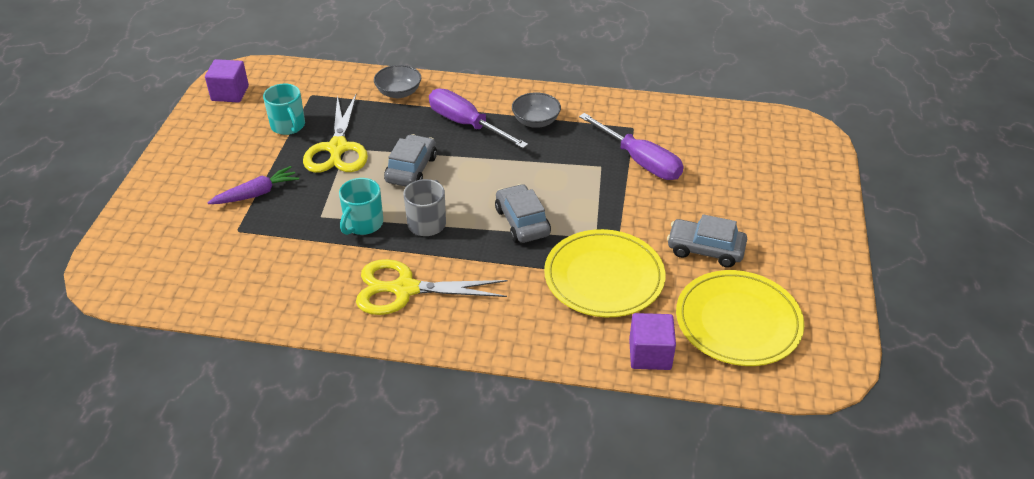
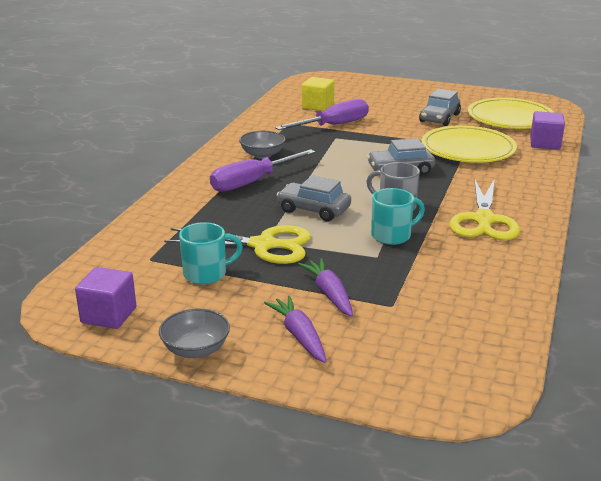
camera: 80 degrees left, 15 degrees down
turquoise mug [339,178,383,235] -> turquoise mug turned 60 degrees counterclockwise [371,188,425,245]
grey bowl [374,65,421,98] -> grey bowl moved to [159,309,230,358]
none -> purple carrot [264,296,327,363]
none -> yellow cube [302,77,334,111]

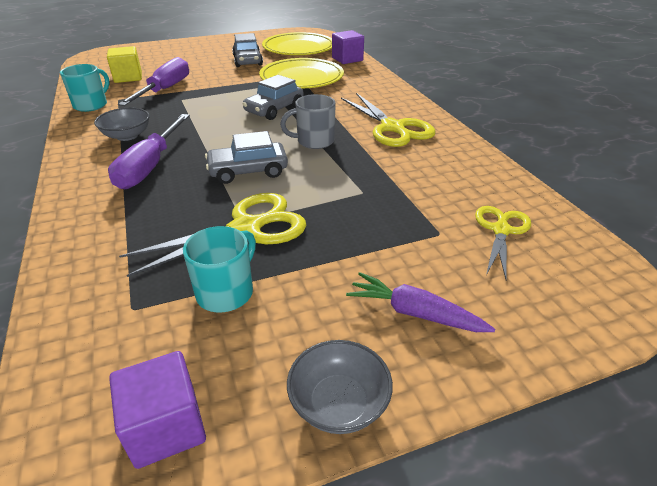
camera: 40 degrees left, 10 degrees up
purple carrot [298,258,353,317] -> none
turquoise mug [371,188,425,245] -> turquoise mug moved to [60,64,110,112]
none -> yellow scissors [475,206,531,281]

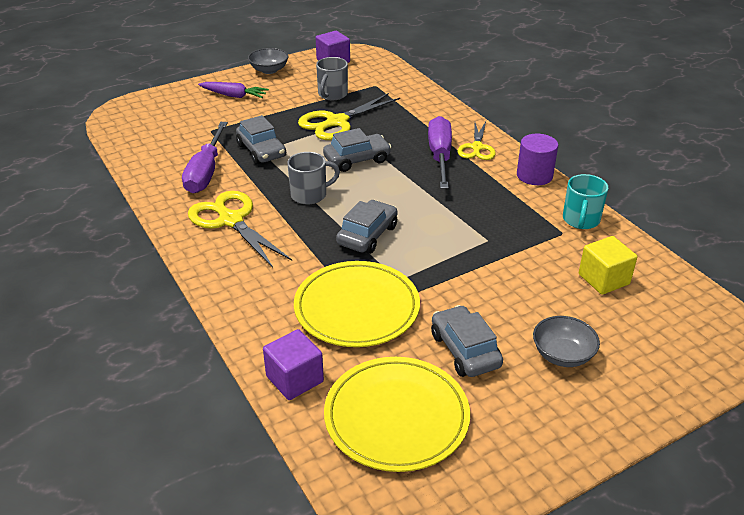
camera: 170 degrees right, 0 degrees up
grey bowl [94,108,150,141] -> grey bowl moved to [533,316,600,367]
purple screwdriver [118,57,189,106] -> purple screwdriver moved to [182,122,228,193]
turquoise mug [183,226,256,313] -> grey mug [316,57,348,100]
yellow scissors [475,206,531,281] -> yellow scissors moved to [458,122,496,160]
none -> grey car [236,115,286,164]
none -> purple cylinder [517,134,558,185]

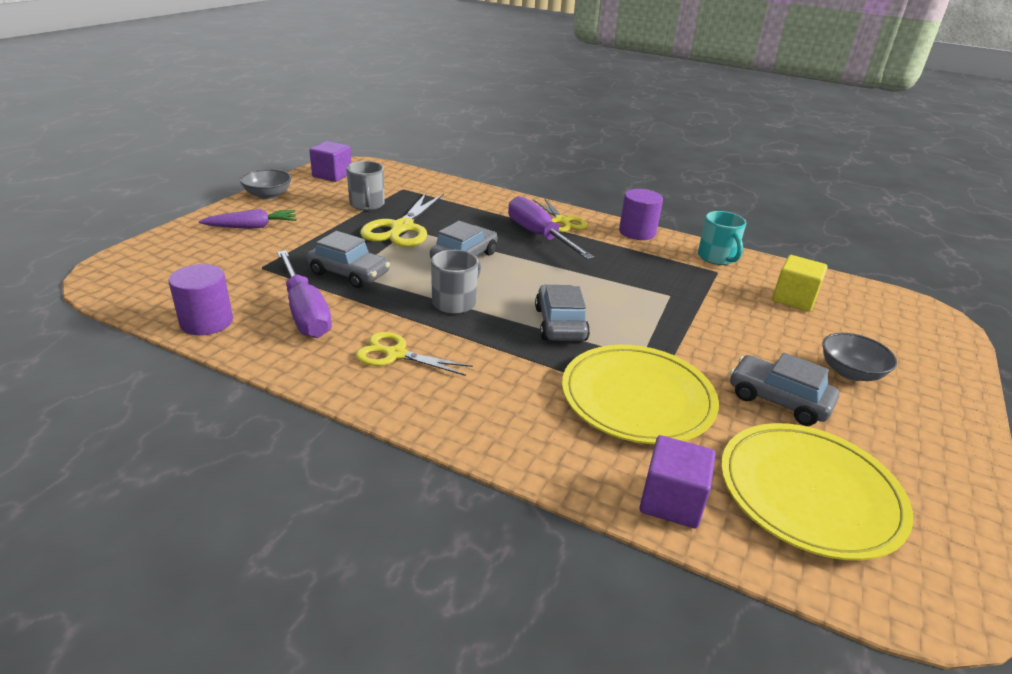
camera: 35 degrees left, 5 degrees down
yellow scissors [188,191,292,268] -> yellow scissors [356,332,473,376], size x0.64
none -> purple cylinder [168,264,233,335]

